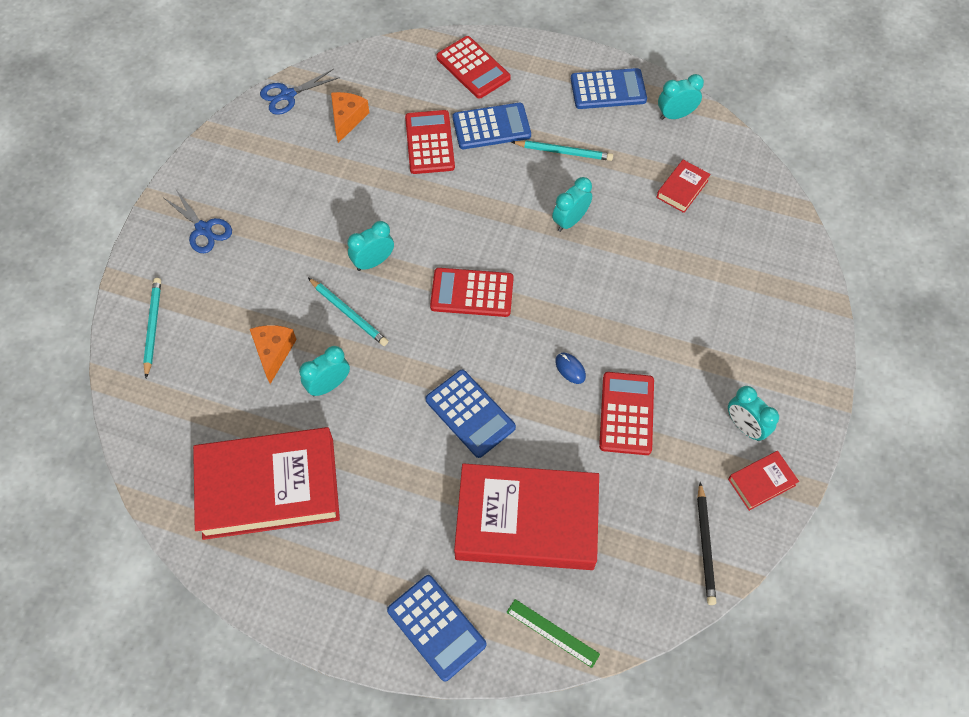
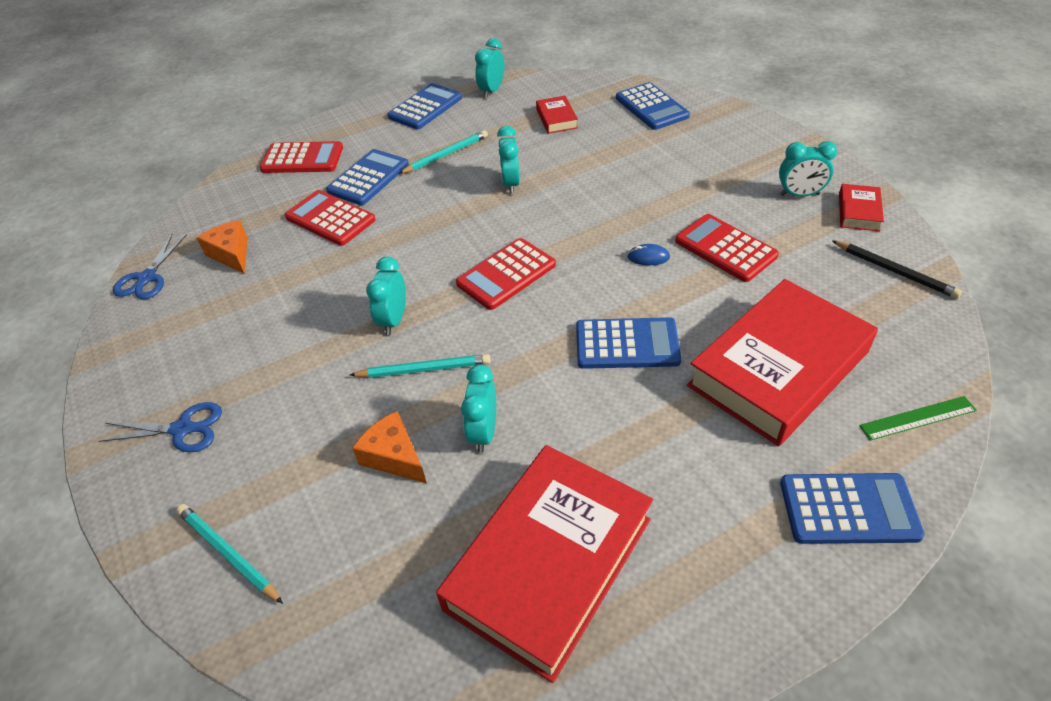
camera: 45 degrees left, 15 degrees down
none -> blue calculator [616,82,690,130]

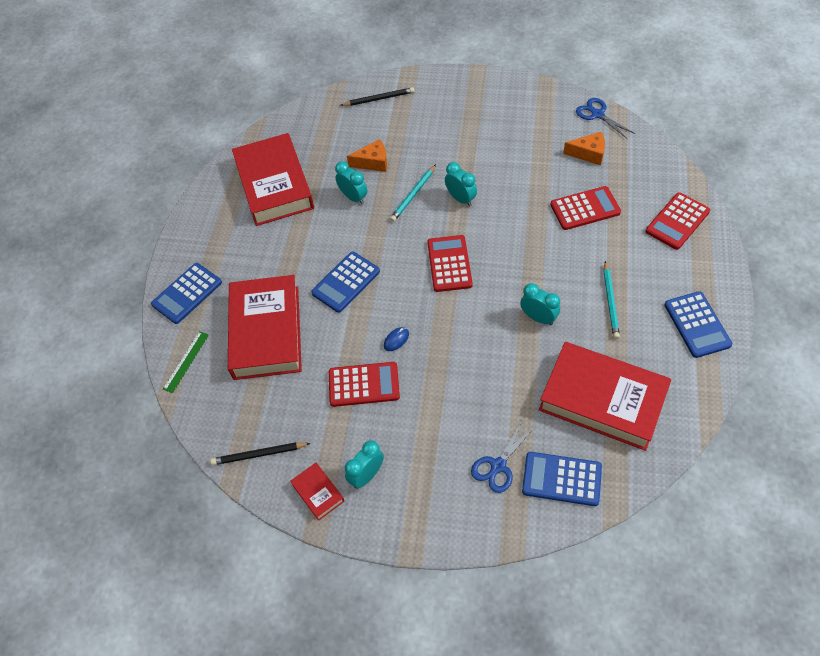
camera: 130 degrees right, 10 degrees up
blue scissors [98,402,222,452] -> blue scissors moved to [471,419,534,493]
turquoise pencil [176,504,283,604] -> black pencil [340,87,415,106]
blue calculator [326,149,409,205] -> none
turquoise clock [475,38,504,98] -> none
red book [536,96,578,134] -> red book [539,342,671,451], size x2.37

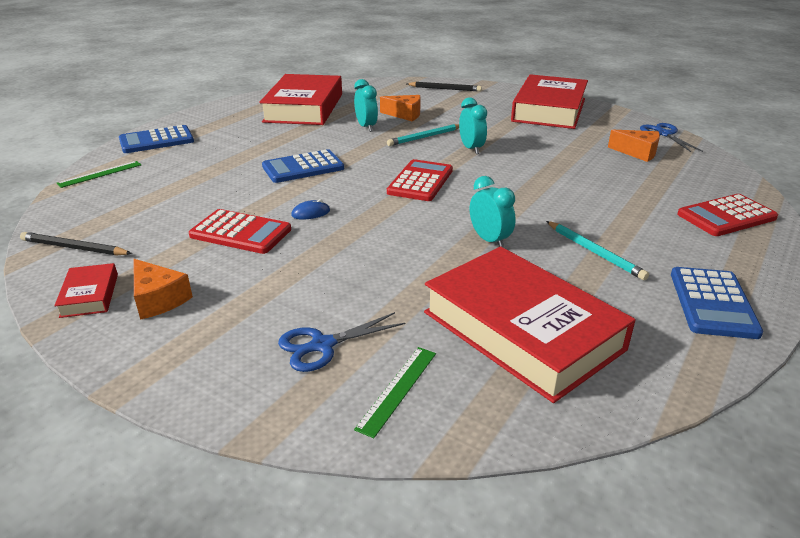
camera: 20 degrees right, 25 degrees down
red book [228,275,302,380] -> red book moved to [511,74,588,129]
turquoise clock [345,440,384,489] -> orange cheese [134,259,193,320]
blue calculator [522,452,602,506] -> green ruler [354,347,436,438]
red calculator [550,186,621,230] -> none
turquoise pencil [604,261,620,339] -> turquoise pencil turned 60 degrees counterclockwise [546,221,649,280]

